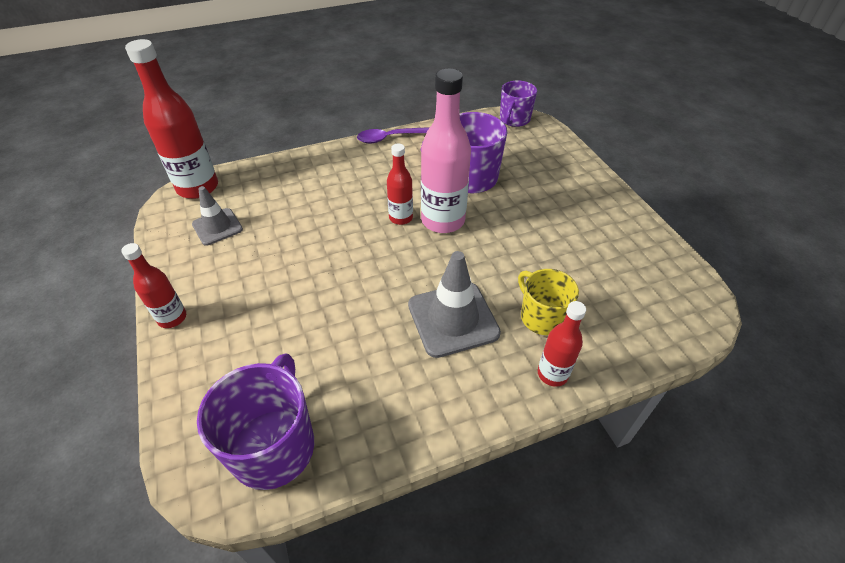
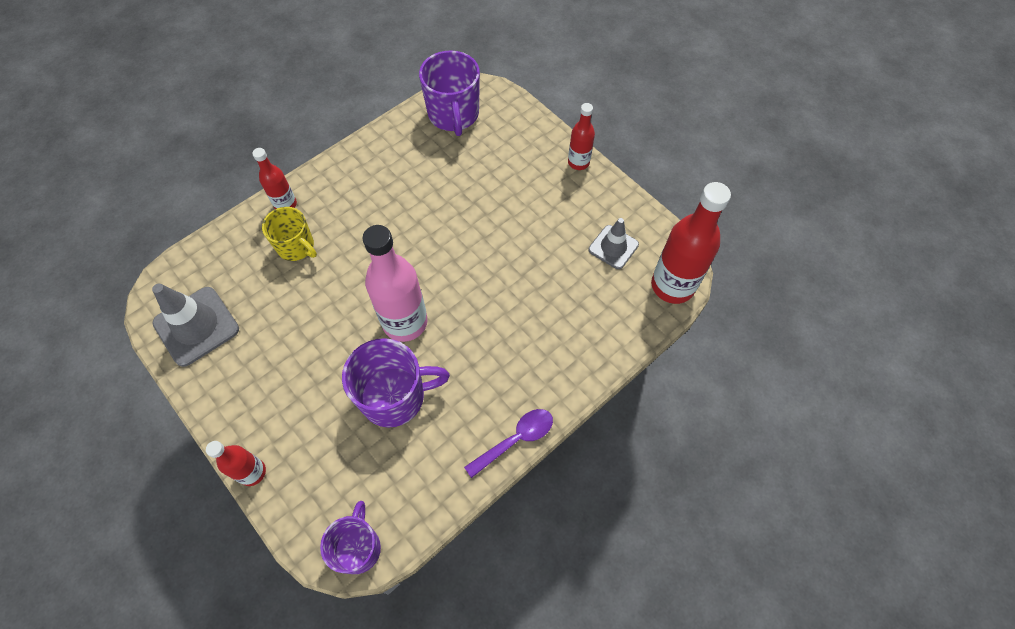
camera: 160 degrees right, 15 degrees up
red bottle [387,144,413,225] -> red bottle moved to [206,441,266,486]
grey traffic cone [408,251,501,358] -> grey traffic cone moved to [152,284,239,367]

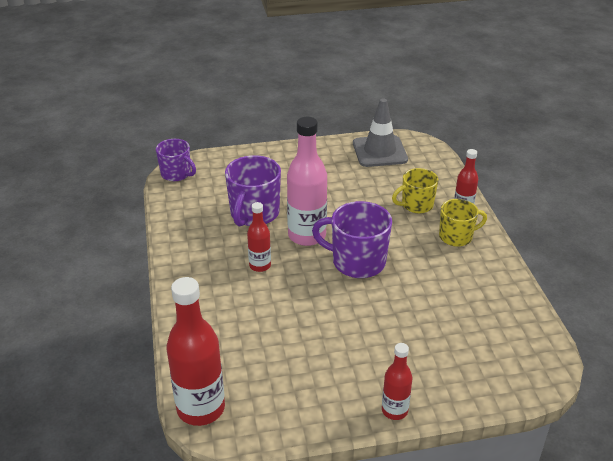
camera: 120 degrees right, 25 degrees down
red bottle [206,441,266,486] -> red bottle moved to [247,202,271,272]
purple mug [419,50,480,136] -> purple mug moved to [312,201,392,278]
purple spoon [464,409,553,478] -> none
grey traffic cone [589,218,639,269] -> none
none -> yellow mug [439,199,487,247]

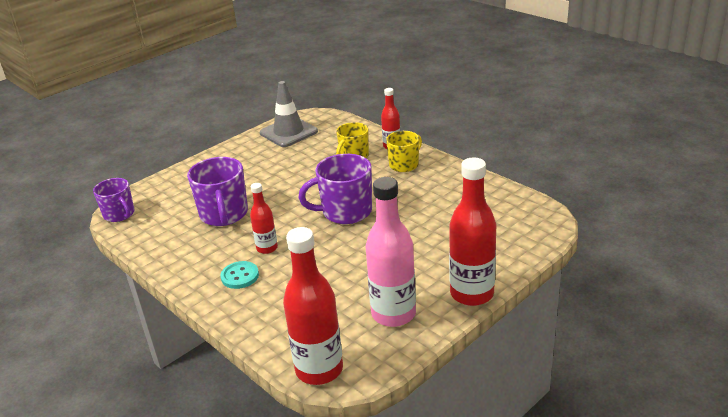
camera: 30 degrees left, 5 degrees down
purple mug [156,139,196,181] -> purple mug turned 45 degrees clockwise [93,178,135,222]
pink bottle [287,117,327,246] -> pink bottle moved to [366,177,416,327]
red bottle [382,343,412,420] -> red bottle [449,158,497,306], size x1.82
none -> turquoise button [220,261,259,289]

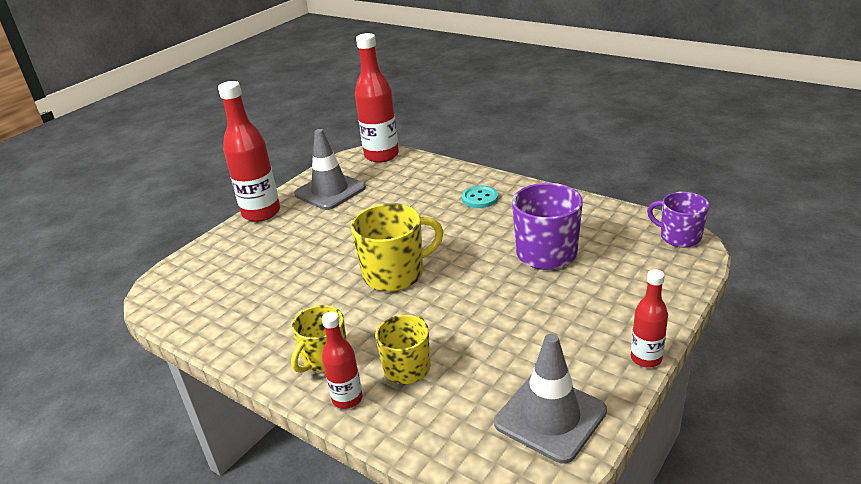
camera: 170 degrees right, 0 degrees up
red bottle [250,183,278,254] -> red bottle moved to [631,269,668,367]
purple mug [298,154,372,224] -> yellow mug [351,203,444,291]
pink bottle [366,177,416,327] -> grey traffic cone [294,129,366,210]

